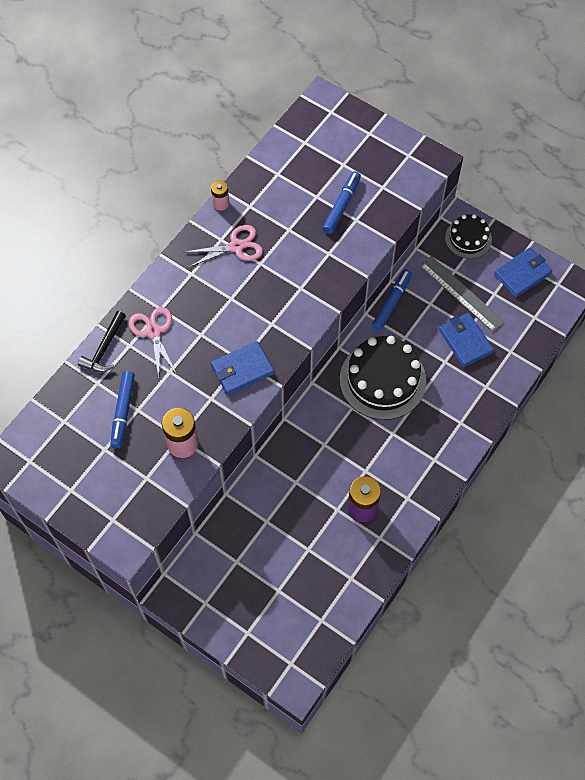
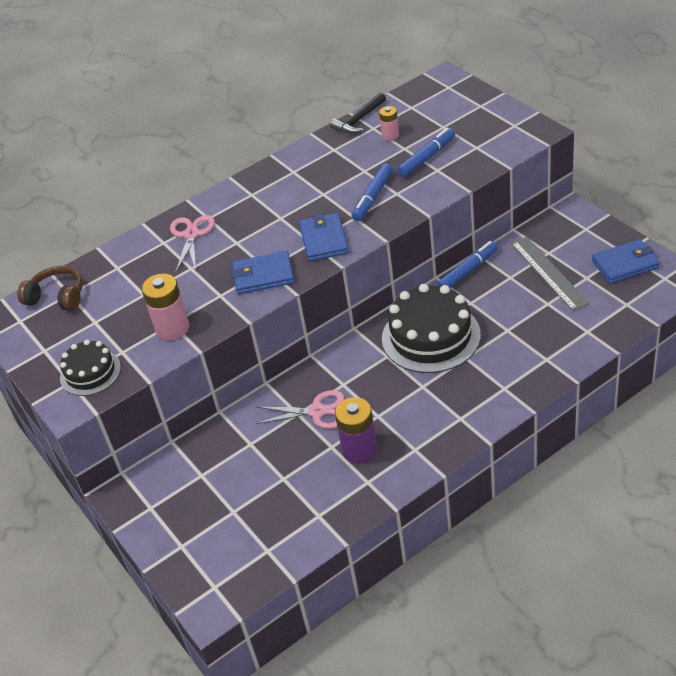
camera: 25 degrees right, 20 degrees down
black hammer [78,311,126,372] -> black hammer moved to [330,93,386,133]
blue marker [110,371,135,448] -> blue marker moved to [352,163,393,222]
pink scissors [185,225,263,268] -> pink scissors moved to [255,390,345,429]
pink battery [211,180,229,211] -> pink battery moved to [379,106,399,141]
blue wallet [439,313,494,367] -> blue wallet moved to [299,213,349,261]
black cake [445,214,492,259] -> black cake moved to [60,340,121,396]
none -> brown headphones [17,266,83,311]

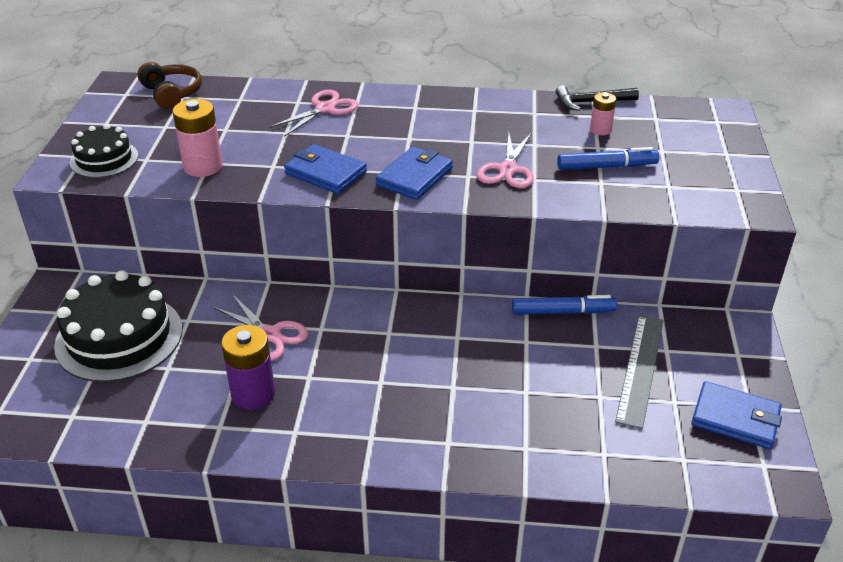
camera: 35 degrees right, 5 degrees down
blue marker [352,163,393,222] -> pink scissors [477,134,534,188]
black cake [382,284,481,373] -> black cake moved to [54,270,182,382]

